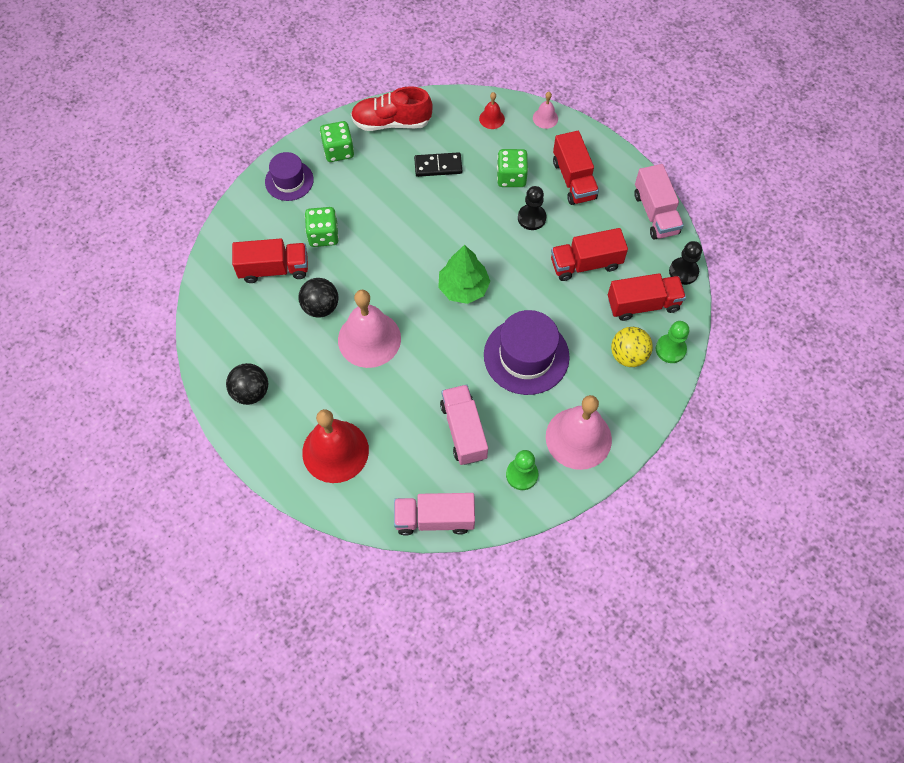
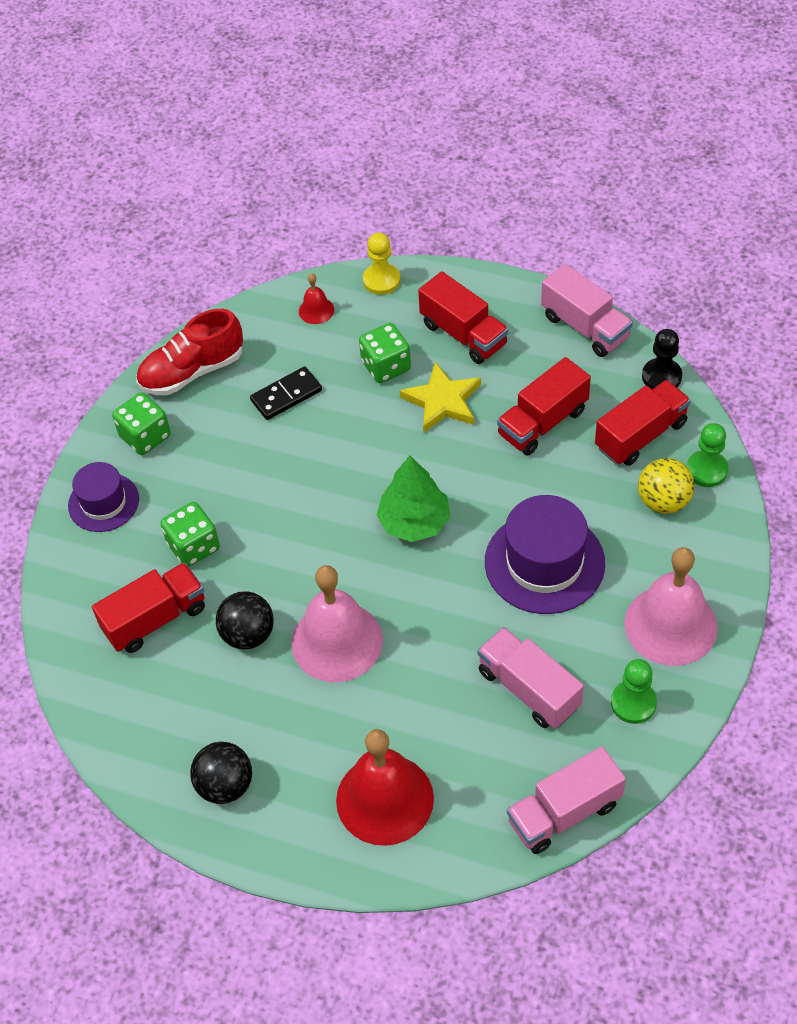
camera: 25 degrees left, 10 degrees down
black pawn [518,186,546,230] -> yellow star [400,362,481,432]
pink bell [533,92,558,129] -> yellow pawn [363,232,400,295]

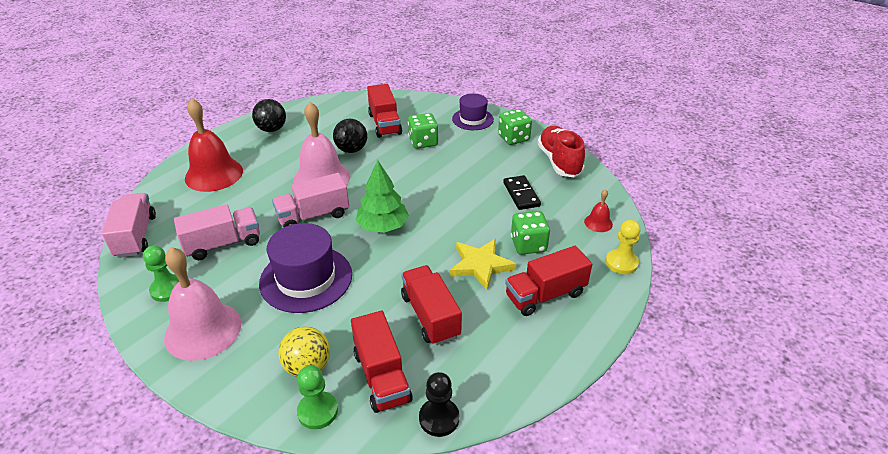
camera: 105 degrees right, 15 degrees down
pink truck [541,264,633,357] -> pink truck moved to [272,173,349,227]

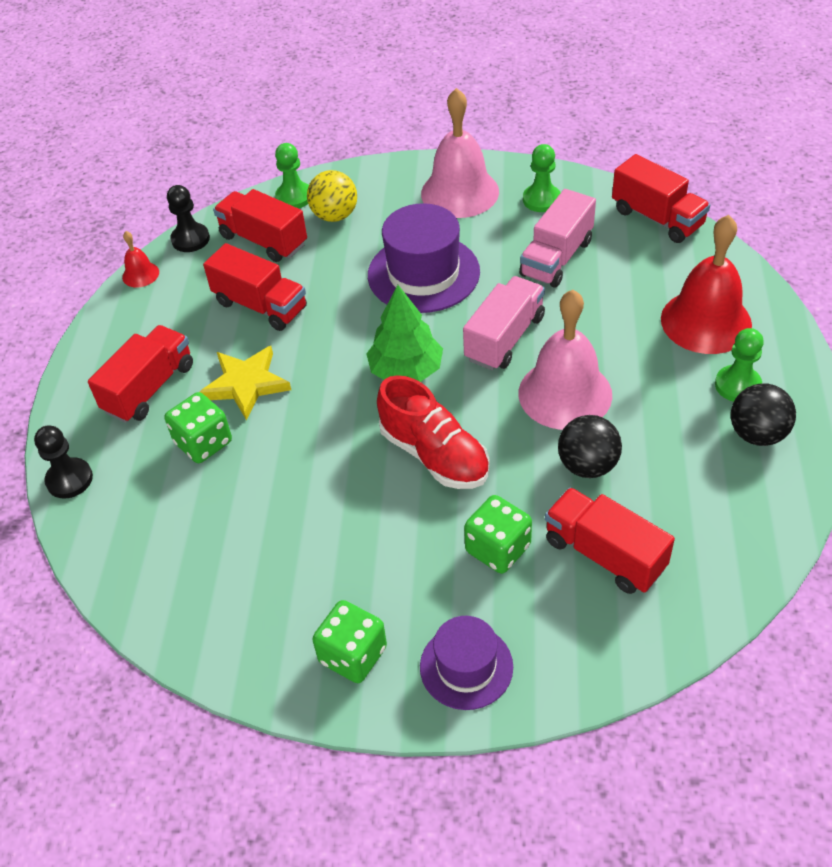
camera: 150 degrees right, 10 degrees up
pink truck [102,193,156,258] -> red truck [612,154,710,243]
black domino [503,175,541,210] -> none
red shoe [537,126,585,177] -> red shoe moved to [377,375,490,489]
red bell [584,189,613,232] -> red bell moved to [122,231,159,288]
yellow pawn [606,220,641,274] -> black pawn [34,426,93,499]
none -> green pawn [715,328,764,402]

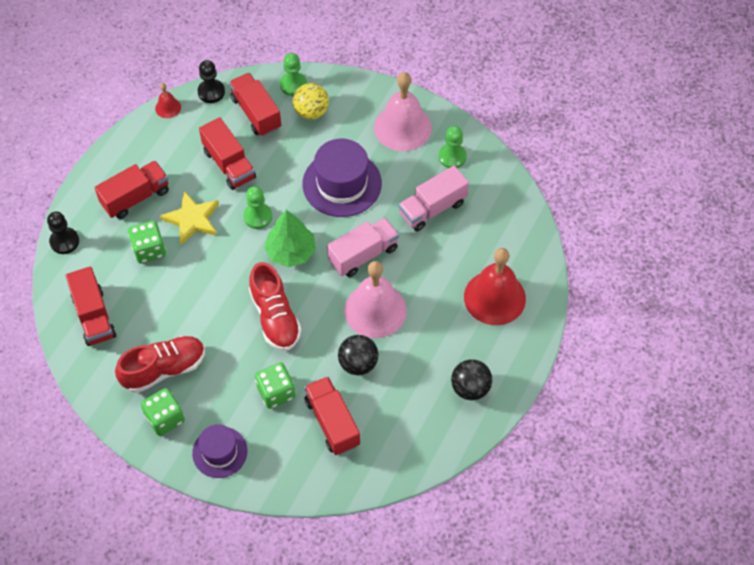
camera: 20 degrees right, 10 degrees up
red truck [612,154,710,243] -> red truck moved to [66,266,116,346]
green pawn [715,328,764,402] -> green pawn moved to [243,186,272,229]
none -> red shoe [115,336,205,393]

